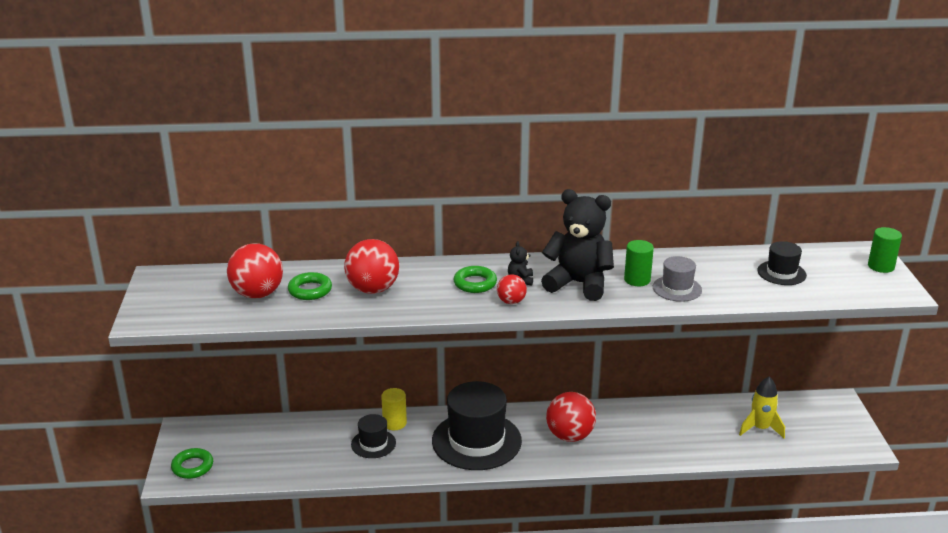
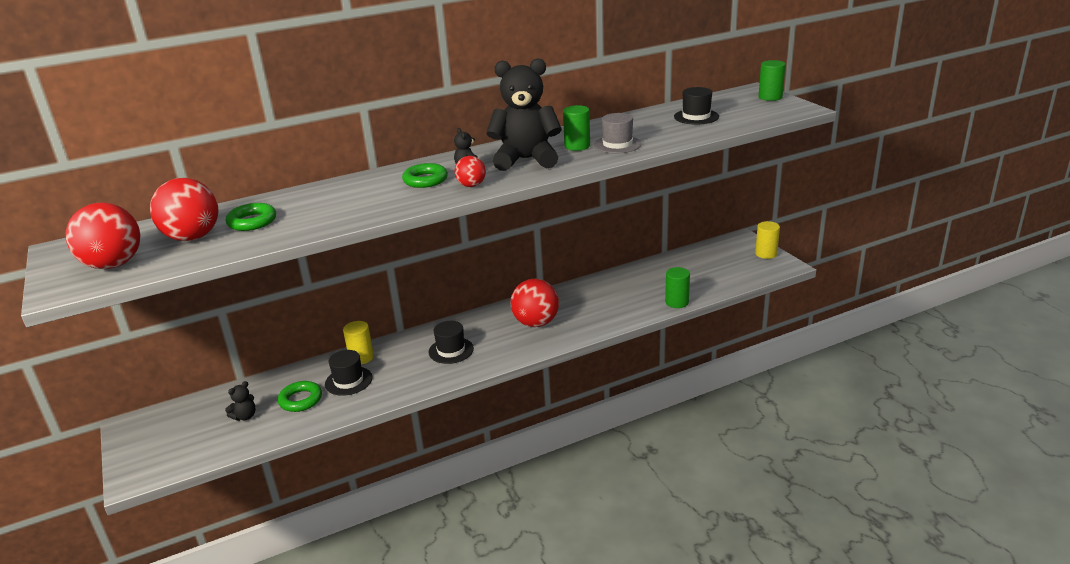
camera: 20 degrees left, 0 degrees up
green ring [171,448,213,479] -> green ring moved to [278,381,322,412]
red ball [344,239,399,294] -> red ball moved to [65,202,140,269]
black hat [432,381,522,470] -> black hat [428,321,474,364], size x0.50
yellow rocket [739,377,785,438] -> none
none -> black teddy bear [225,381,256,421]
none -> green cylinder [665,267,690,308]
none -> yellow cylinder [755,221,780,259]

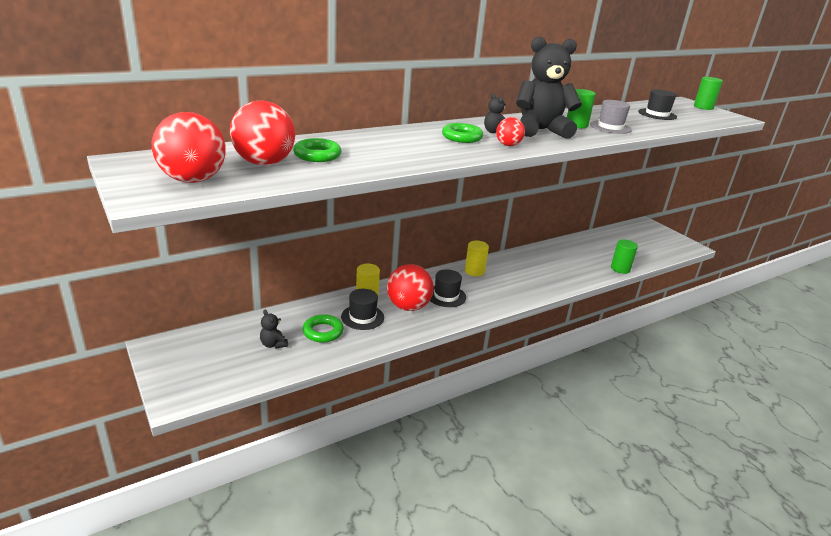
camera: 10 degrees left, 0 degrees up
black teddy bear [225,381,256,421] -> black teddy bear turned 105 degrees clockwise [260,310,288,349]
red ball [510,279,559,327] -> red ball moved to [387,264,434,311]
yellow cylinder [755,221,780,259] -> yellow cylinder moved to [465,241,489,276]

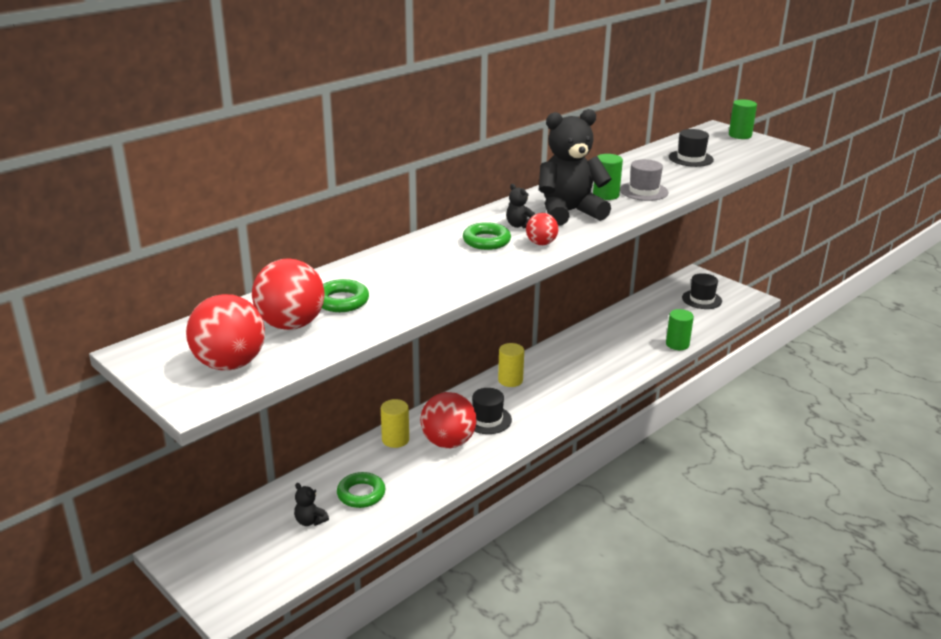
camera: 10 degrees left, 0 degrees up
black hat [341,289,384,330] -> black hat moved to [682,273,722,309]

